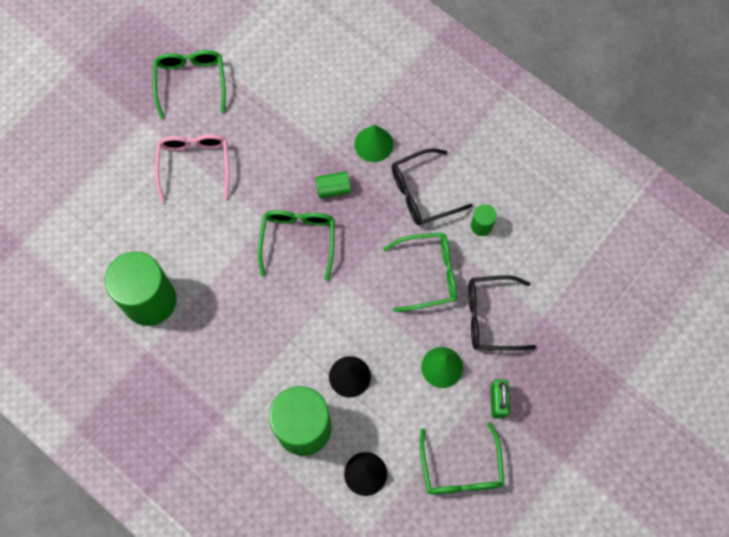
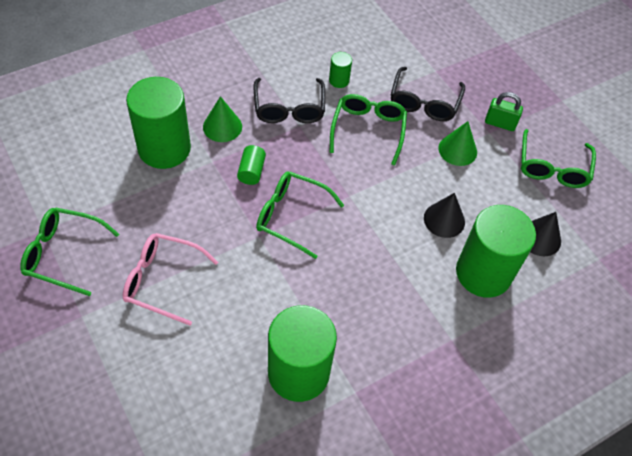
camera: 75 degrees left, 15 degrees down
green glasses [420,422,504,495] -> green glasses turned 90 degrees clockwise [521,129,596,188]
none -> green cylinder [126,77,191,169]

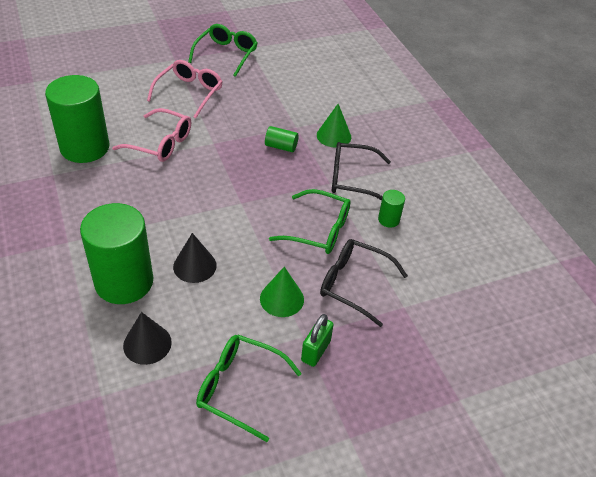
camera: 100 degrees right, 10 degrees down
green cylinder [126,77,191,169] -> none
green glasses [256,171,344,259] -> none
none -> pink glasses [112,108,191,162]

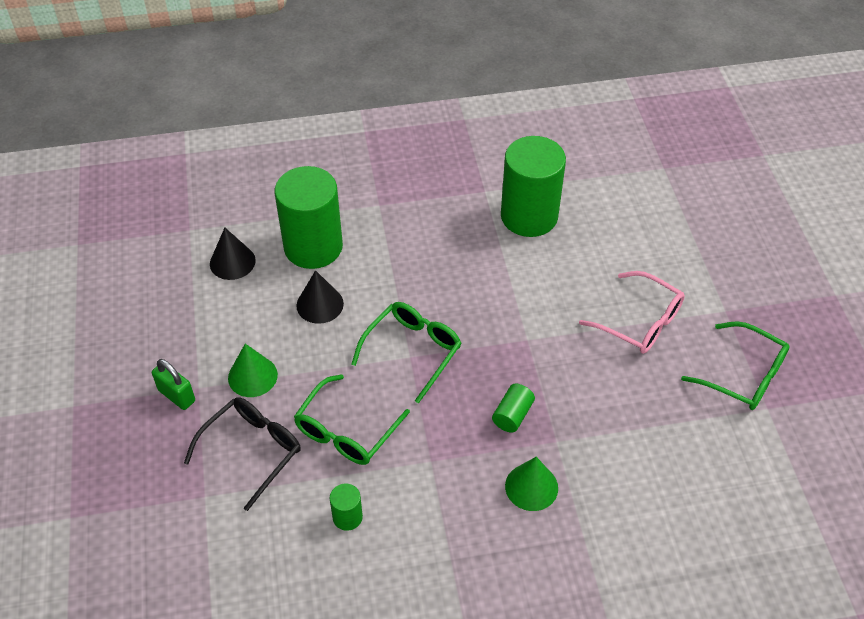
camera: 105 degrees right, 5 degrees up
pink glasses [112,108,191,162] -> none
green glasses [196,335,302,442] -> green glasses moved to [351,302,462,403]
black glasses [332,142,391,201] -> none

